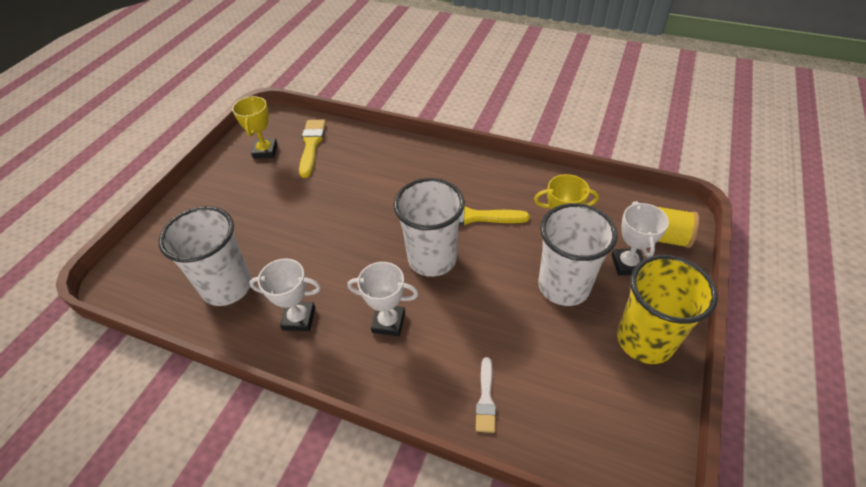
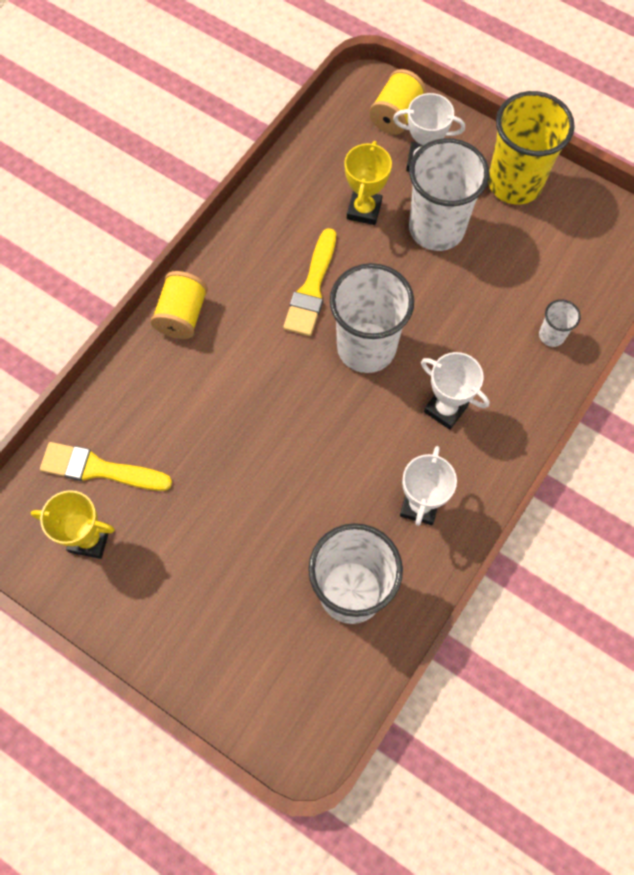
camera: 80 degrees left, 20 degrees up
white trophy [347,262,418,336] -> white trophy turned 75 degrees counterclockwise [421,352,489,430]
white brush [476,357,496,433] -> white cup [539,299,581,347]
none -> yellow spool [151,271,208,339]

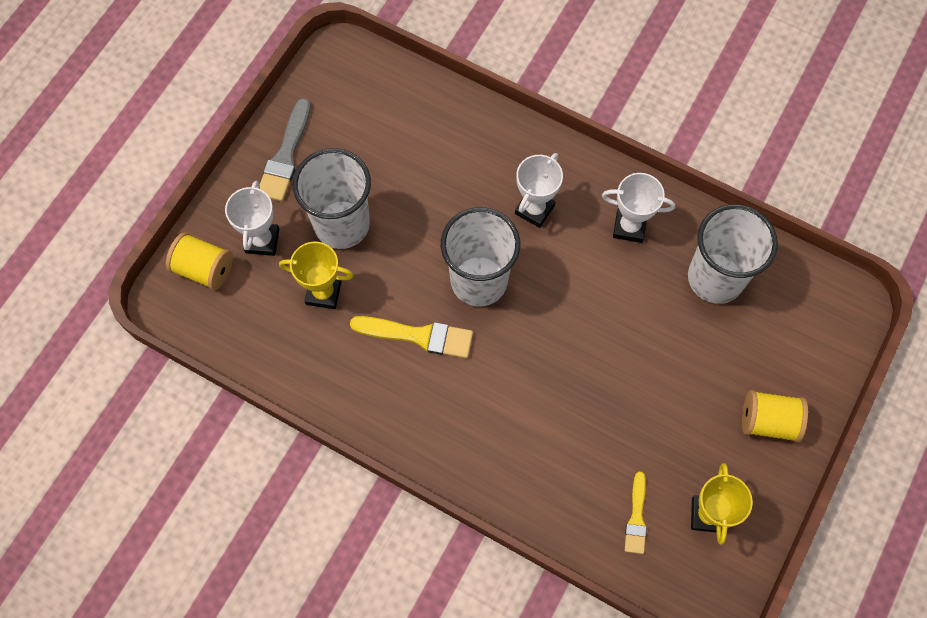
camera: 95 degrees left, 0 degrees up
yellow brush [40,442,172,491] -> yellow brush [625,472,647,554], size x0.63
yellow spool [151,271,208,339] -> yellow spool moved to [742,390,808,442]
yellow cup [488,91,575,205] -> grey brush [260,98,311,202]
white cup [539,299,581,347] -> none

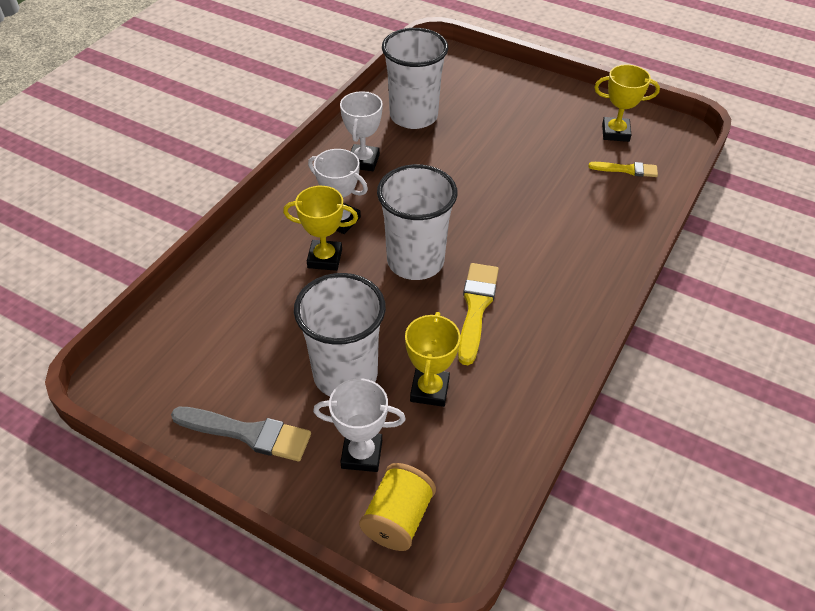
camera: 90 degrees left, 20 degrees down
yellow spool [742,390,808,442] -> none
none -> yellow trophy [283,186,358,271]

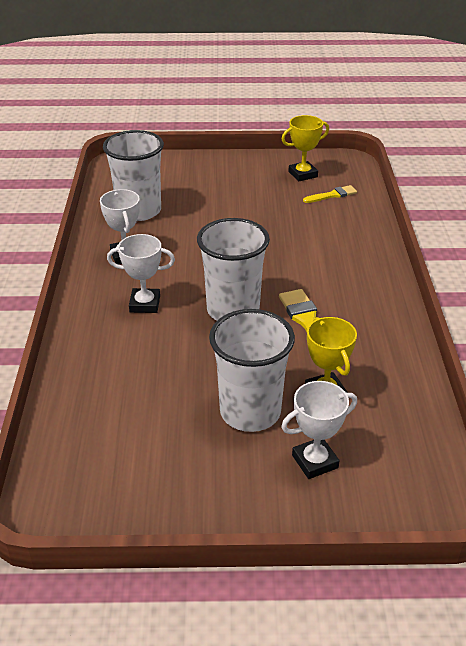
camera: 30 degrees left, 10 degrees down
grey brush [171,407,311,461] -> none
yellow trophy [283,186,358,271] -> none
yellow spool [359,463,436,551] -> none

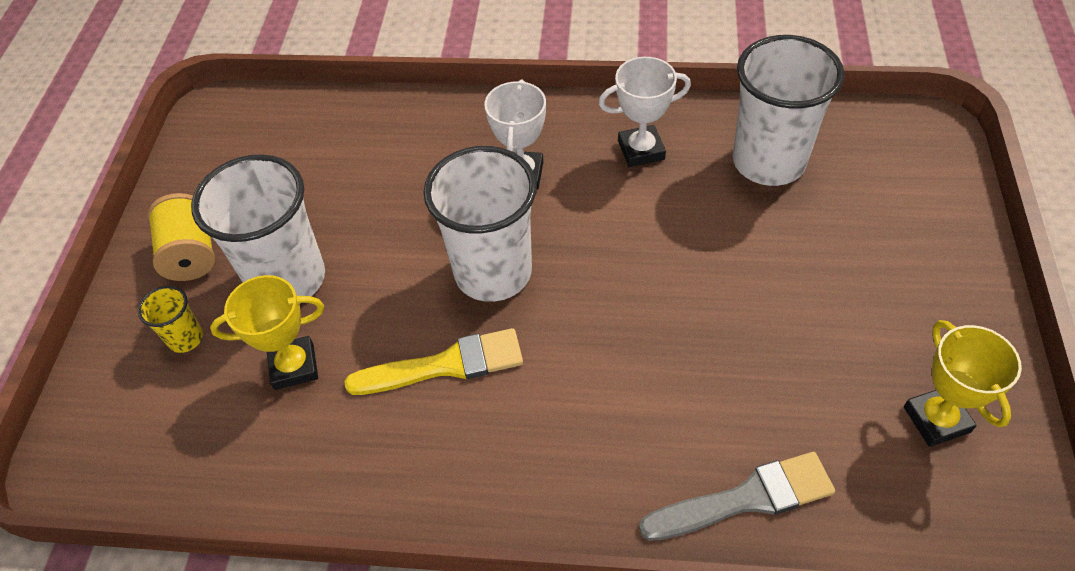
camera: 100 degrees right, 15 degrees up
white trophy [281,381,357,479] -> yellow cup [138,286,203,353]
yellow brush [303,185,357,203] -> none
none -> yellow spool [148,193,215,281]
none -> grey brush [639,452,835,541]

